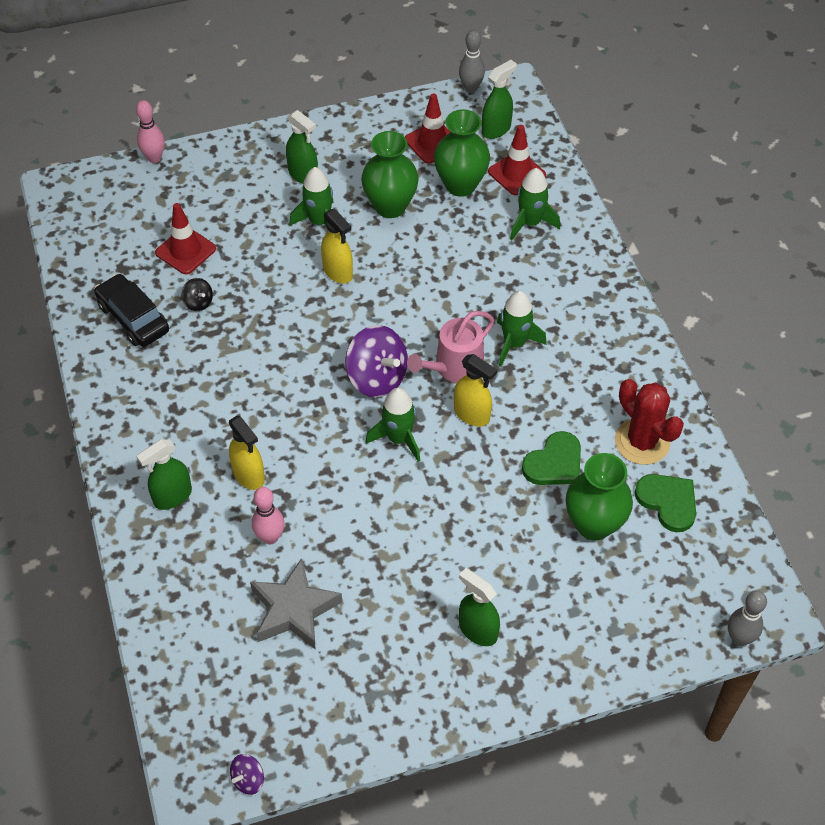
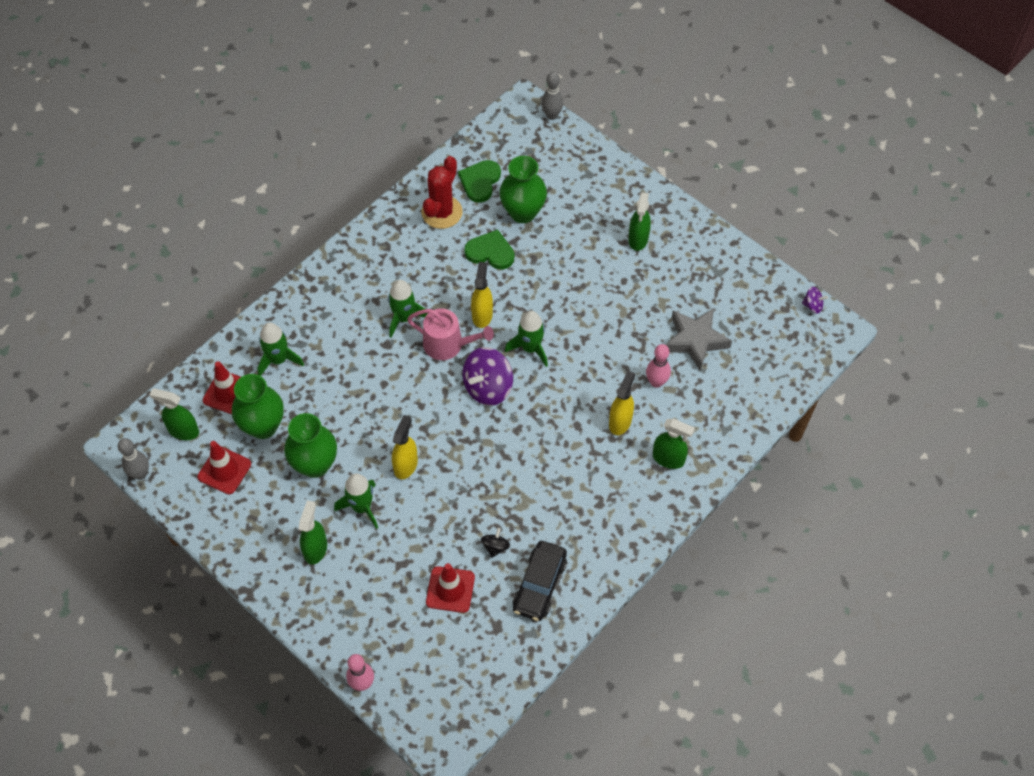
camera: 120 degrees left, 5 degrees up
purple spinning top [345,325,408,398] -> purple spinning top turned 150 degrees counterclockwise [463,347,513,406]

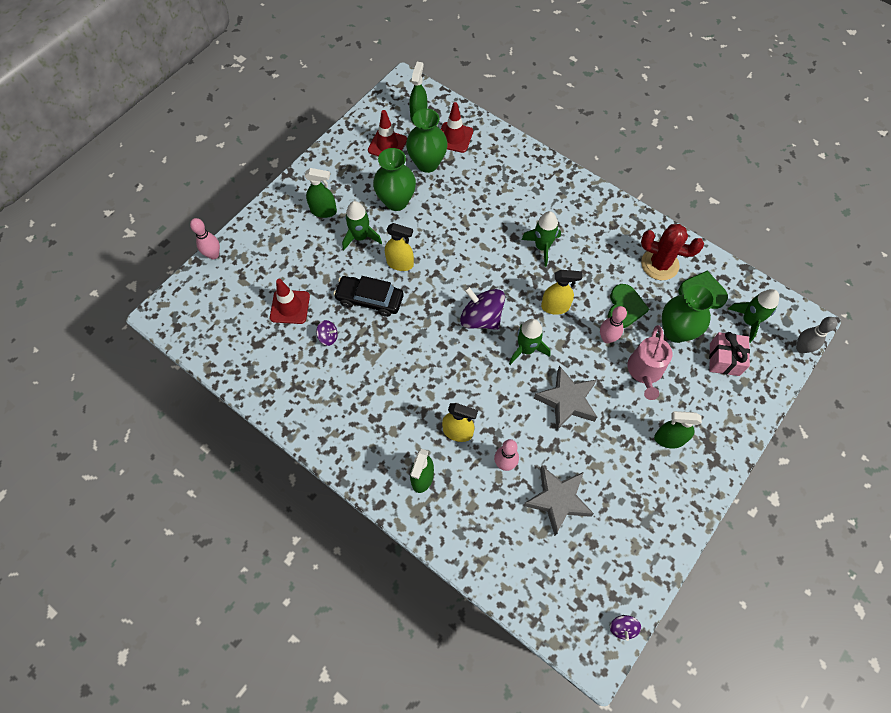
camera: 85 degrees right, 5 degrees up
grey bowling pin [118,438,149,480] -> none
green rocket [257,323,304,376] -> green rocket moved to [728,289,779,343]
pink watering can [407,309,494,360] -> pink watering can moved to [627,325,673,400]
black spinning top [481,528,510,558] -> purple spinning top [316,320,338,346]
black car [513,541,567,621] -> black car moved to [333,276,404,317]
none -> grey star [534,366,597,431]
none -> pink bowling pin [600,306,627,343]
none -> pink gift [709,332,750,376]

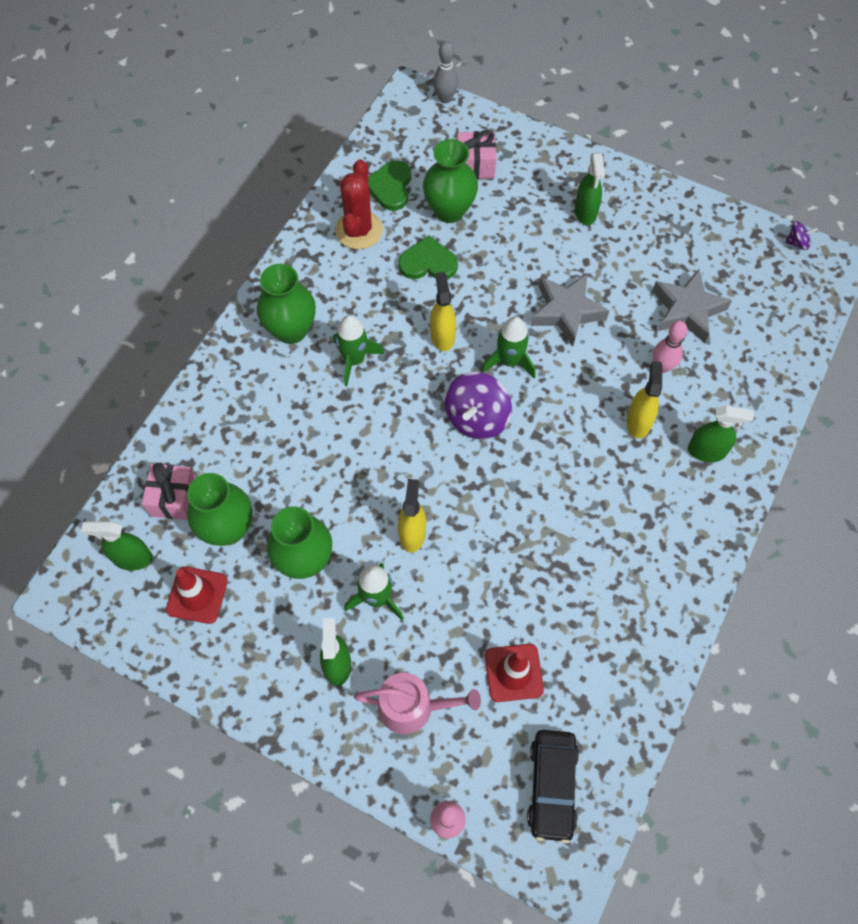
camera: 100 degrees left, 0 degrees up
purple spinning top [316,320,338,346] -> none
black car [333,276,404,317] -> black car moved to [527,730,579,843]
red traffic cone [441,102,473,153] -> pink gift [142,463,196,520]
pink bowling pin [600,306,627,343] -> none
pink watering can [627,325,673,400] -> pink watering can moved to [354,673,481,734]
green rocket [728,289,779,343] -> none
none -> green vase [257,264,316,344]

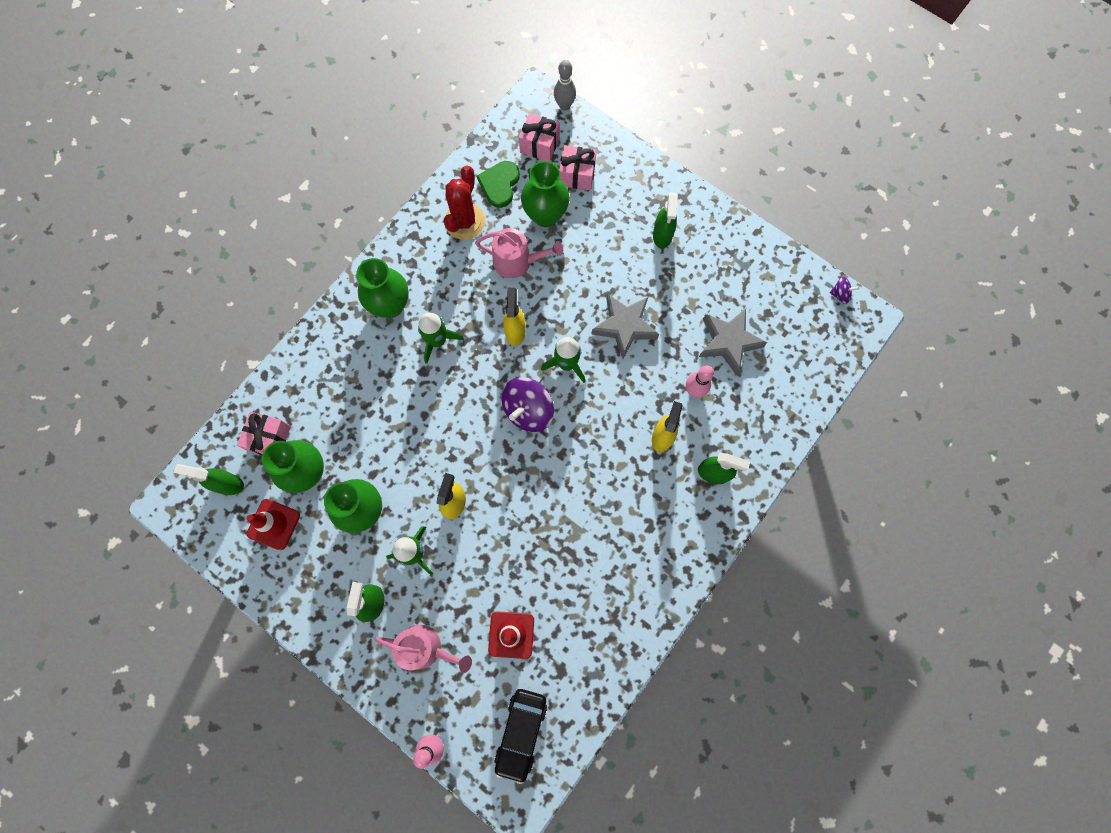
camera: 10 degrees right, 10 degrees up
green heart [398,235,458,279] -> pink watering can [475,228,563,278]
none -> pink gift [519,113,560,162]

